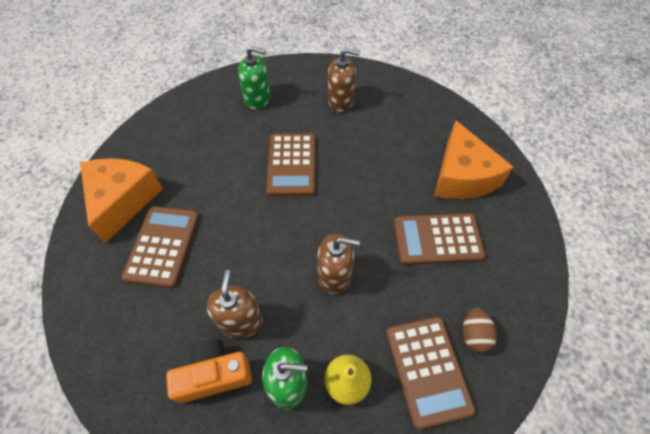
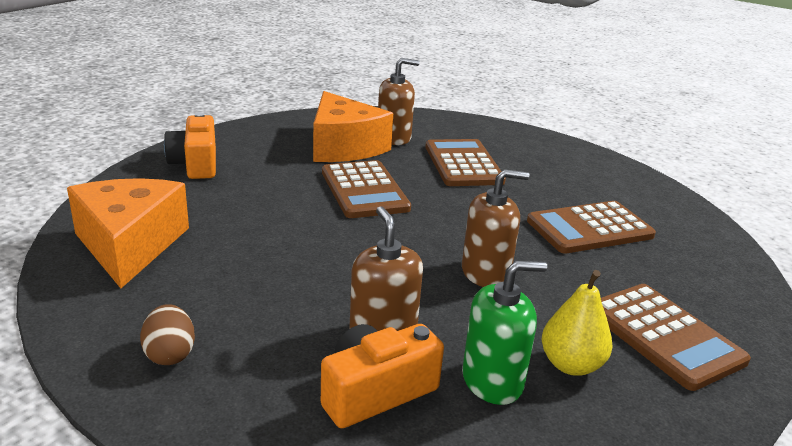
camera: 20 degrees left, 30 degrees down
brown calculator [122,206,199,288] -> brown calculator moved to [425,139,506,186]
green soap dispenser [238,46,270,110] -> none
orange cheese [434,121,513,199] -> orange cheese moved to [313,91,393,162]
brown egg [463,309,497,353] -> brown egg moved to [140,304,195,365]
none -> orange camera [164,112,216,179]

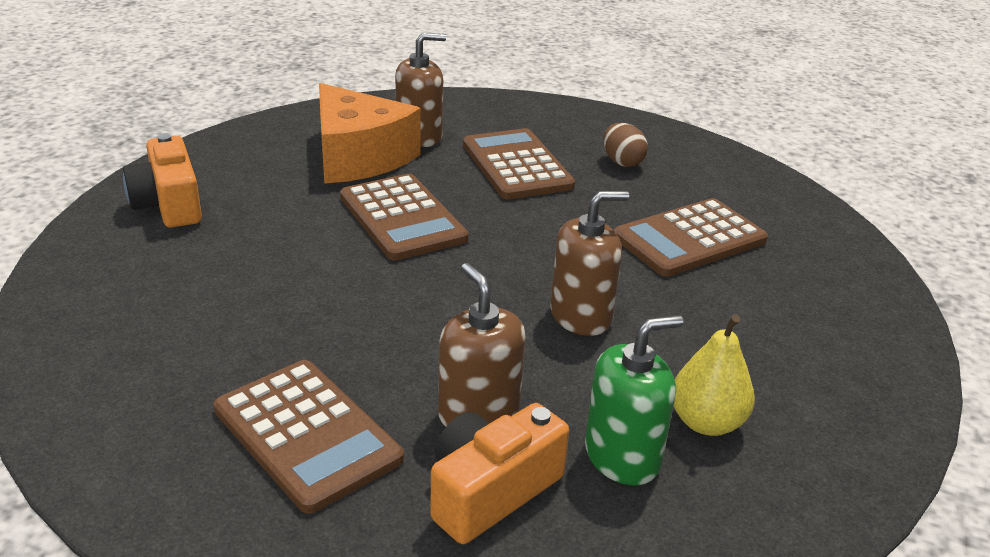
camera: 10 degrees left, 5 degrees up
orange cheese [67,178,189,288] -> none
brown egg [140,304,195,365] -> brown egg moved to [603,123,648,167]
brown calculator [601,284,751,391] -> brown calculator moved to [213,360,404,514]

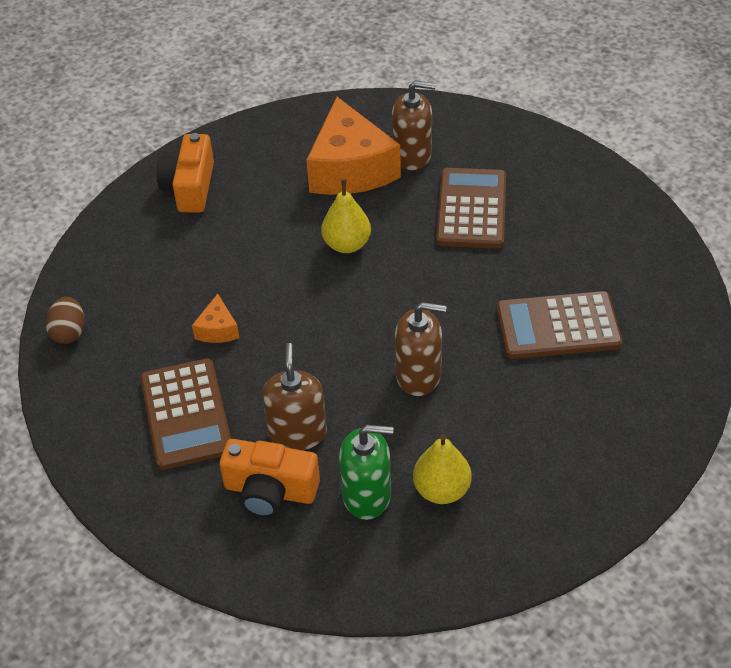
camera: 30 degrees right, 15 degrees up
brown calculator [340,174,469,261] -> yellow pear [321,179,371,253]
orange camera [430,403,569,544] -> orange camera turned 150 degrees counterclockwise [220,439,320,518]
brown egg [603,123,648,167] -> brown egg moved to [45,297,85,344]
none -> orange cheese [192,294,239,343]

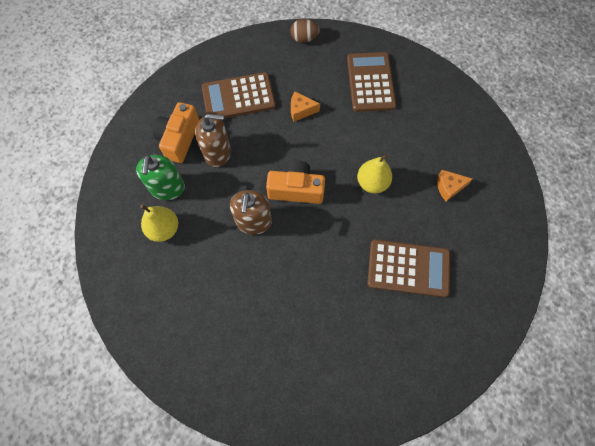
camera: 90 degrees right, 20 degrees up
orange camera [157,133,214,213] -> orange camera moved to [266,160,325,204]
orange cheese [306,97,401,195] -> orange cheese [437,170,473,201], size x0.43
brown soap dispenser [392,80,436,170] -> none
brown calculator [496,291,622,359] -> brown calculator moved to [347,52,396,112]

